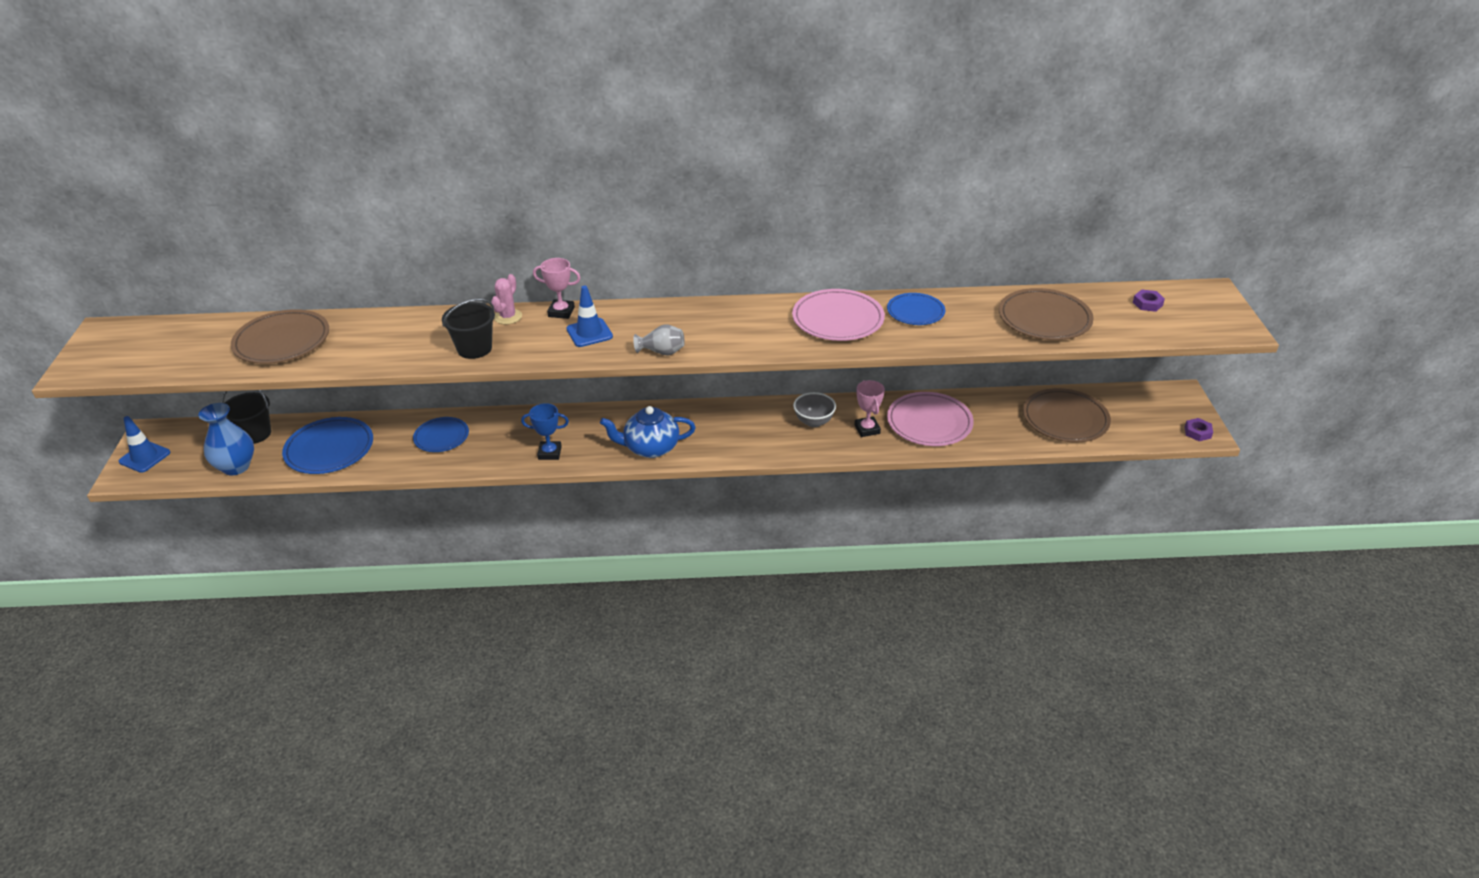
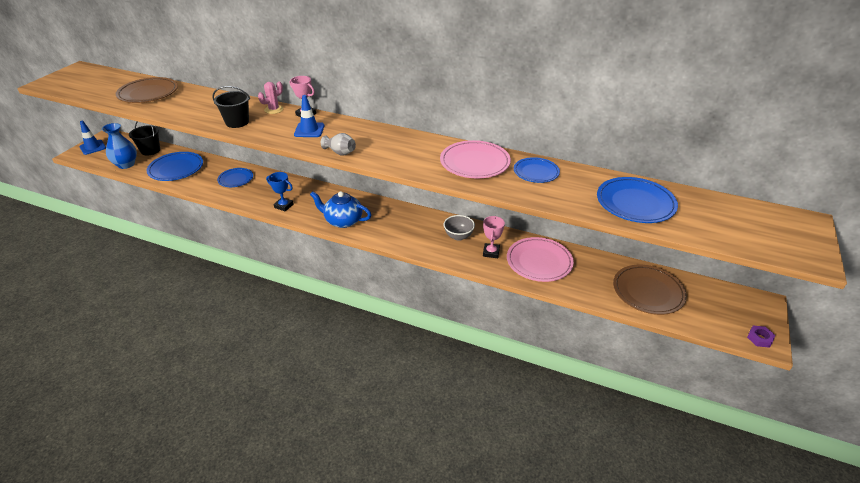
camera: 25 degrees right, 0 degrees up
brown plate [999,288,1094,340] -> blue plate [597,177,678,223]
purple nut [1133,289,1165,312] -> none

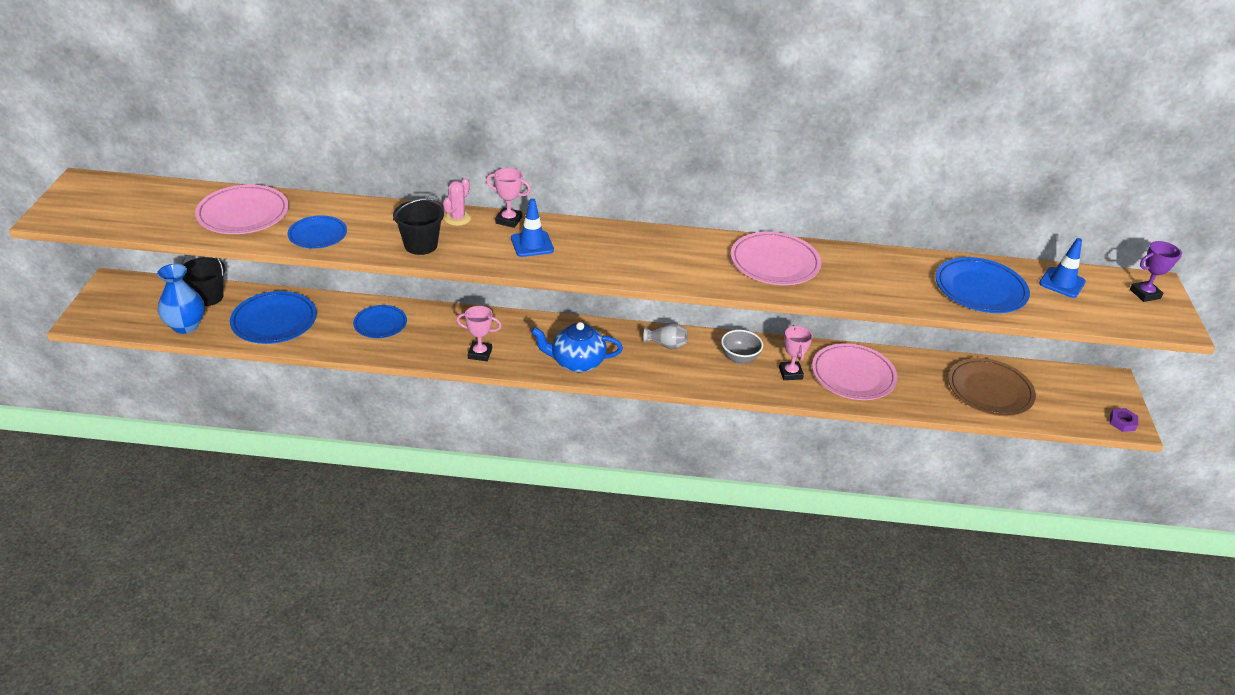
camera: 20 degrees left, 0 degrees up
blue traffic cone [79,121,106,155] -> blue traffic cone moved to [1039,238,1086,298]
brown plate [116,77,178,103] -> pink plate [195,184,289,234]
blue trophy [266,172,294,211] -> pink trophy [456,306,502,361]
grey vase [321,133,356,156] -> grey vase moved to [643,322,688,349]
blue plate [514,157,560,183] -> blue plate moved to [288,215,347,249]
none -> purple trophy [1130,241,1182,302]

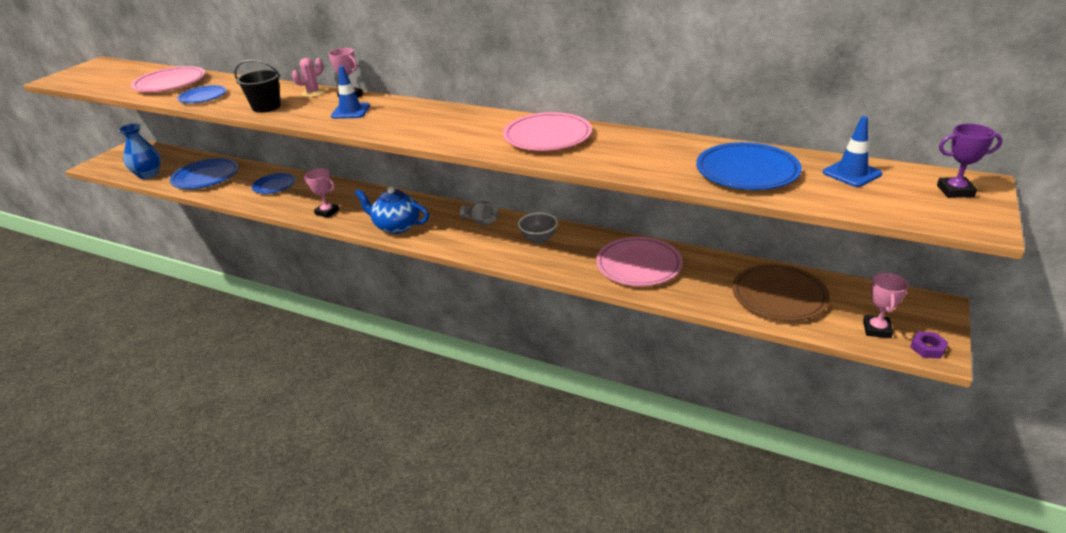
camera: 25 degrees right, 5 degrees down
black bucket [181,255,225,306] -> none
pink trophy [779,325,813,380] -> pink trophy moved to [863,272,909,338]

